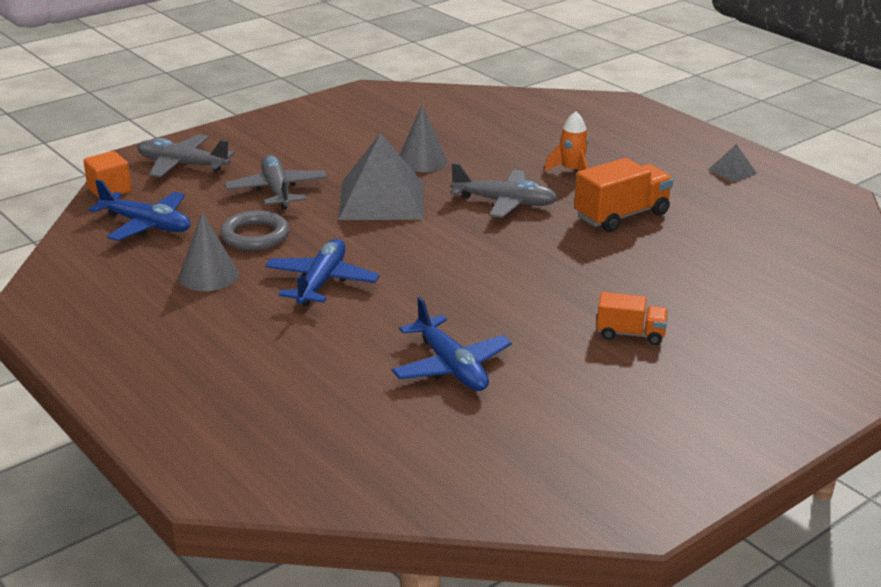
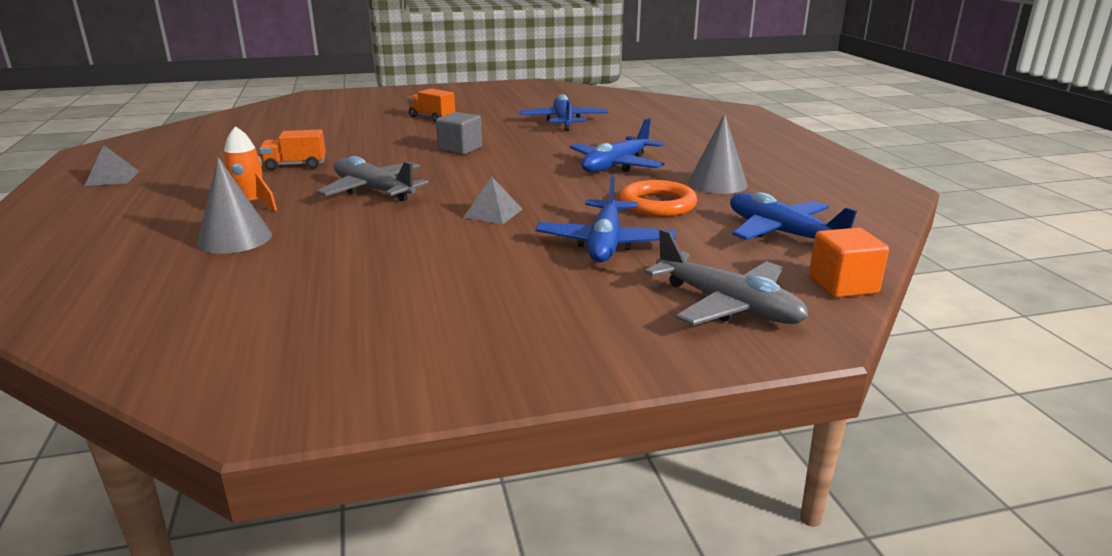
camera: 155 degrees left, 5 degrees down
grey ring [220,211,290,251] -> orange ring [620,180,697,217]
grey plane [224,154,328,209] -> blue plane [536,174,676,262]
grey pyramid [338,133,424,220] -> grey pyramid [463,177,522,224], size x0.44
grey cone [399,105,447,172] -> grey cone moved to [197,157,272,254]
orange truck [574,158,673,232] -> orange truck [259,130,326,170], size x0.61
none -> grey cube [436,112,482,155]

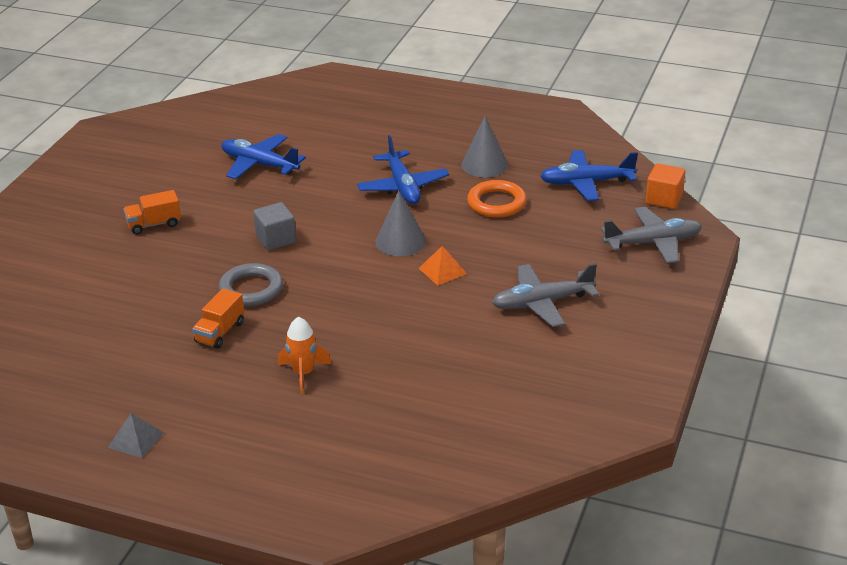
camera: 55 degrees left, 10 degrees up
grey cone [197,157,272,254] -> grey cone moved to [375,190,426,256]
grey plane [317,156,429,202] -> grey plane moved to [492,263,599,327]
grey pyramid [463,177,522,224] -> orange pyramid [419,246,467,286]
blue plane [536,174,676,262] -> none
none -> grey ring [219,263,283,306]

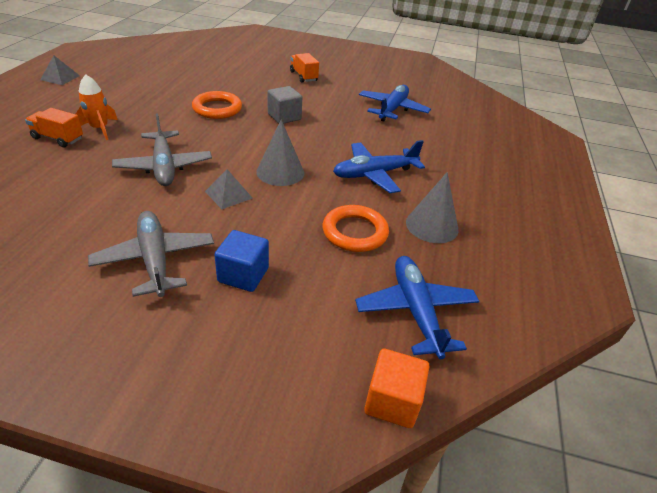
camera: 80 degrees right, 5 degrees up
orange truck [192,288,244,349] -> orange truck moved to [25,108,83,147]
grey ring [219,263,283,306] -> orange ring [192,91,242,119]
orange pyramid [419,246,467,286] -> grey pyramid [205,169,253,209]
grey plane [601,207,702,264] -> grey plane moved to [112,113,212,186]
none -> blue cube [214,230,269,292]

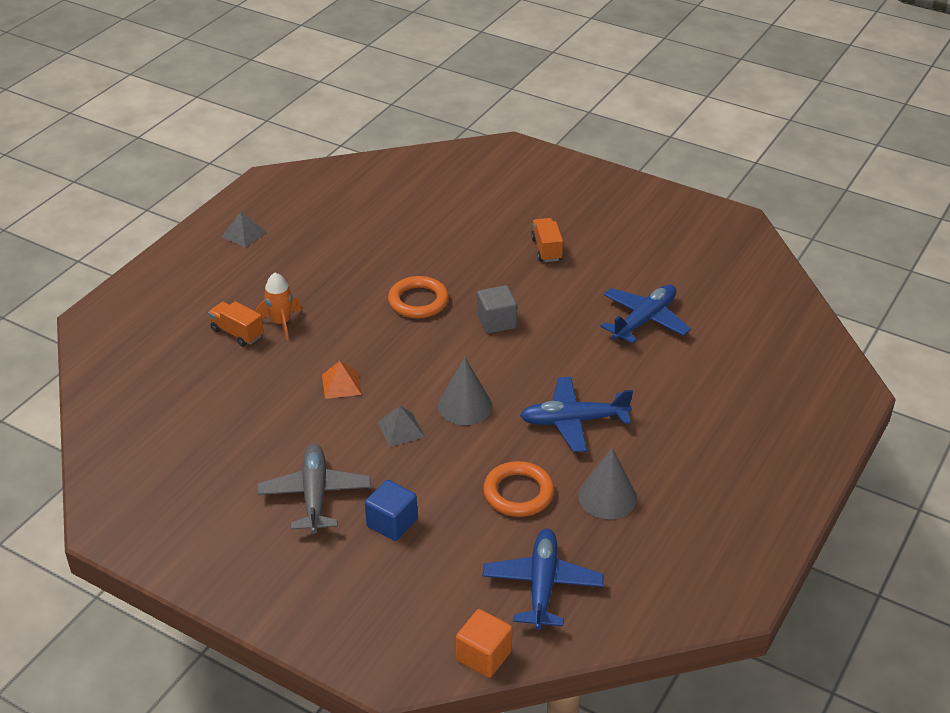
camera: 20 degrees right, 0 degrees up
grey plane [112,113,212,186] -> orange pyramid [322,361,362,399]

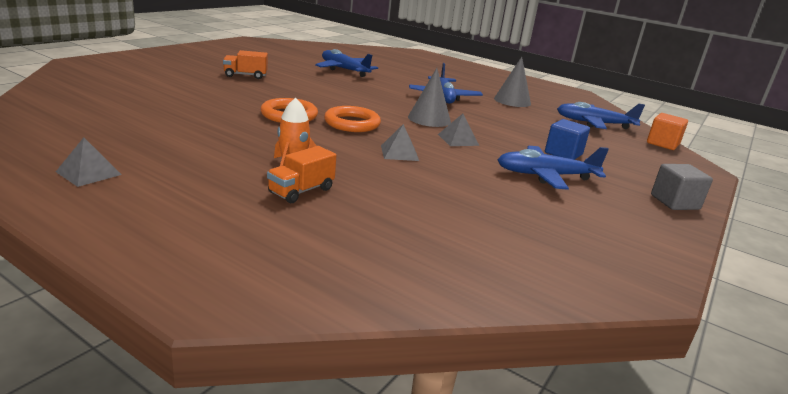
camera: 90 degrees left, 15 degrees down
grey plane [257,444,371,534] -> blue plane [498,146,609,190]
orange pyramid [322,361,362,399] -> grey pyramid [381,124,419,161]
grey cube [477,285,517,333] -> grey cube moved to [651,164,713,210]
orange ring [483,461,554,517] -> orange ring moved to [324,106,381,132]

